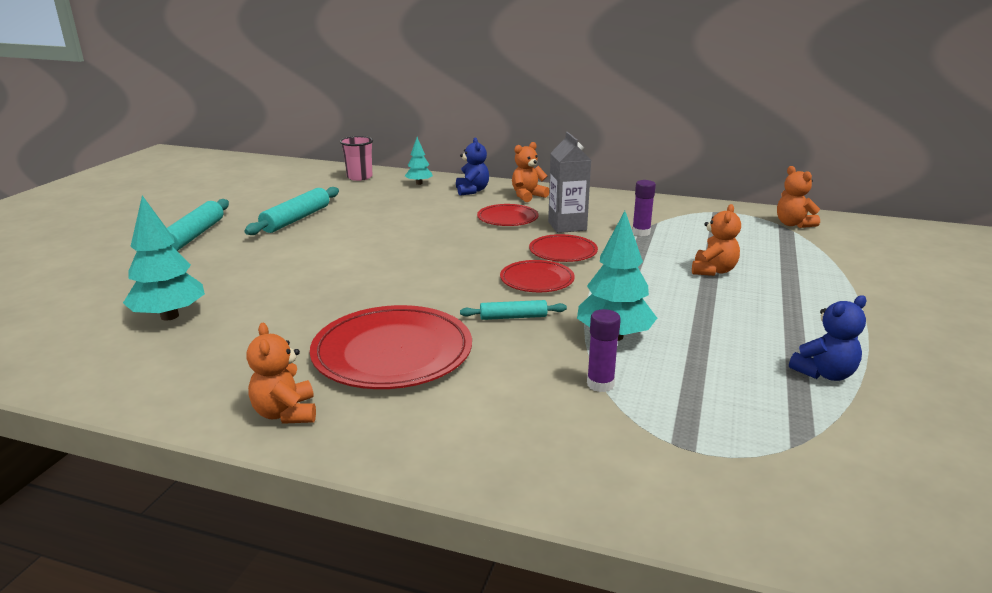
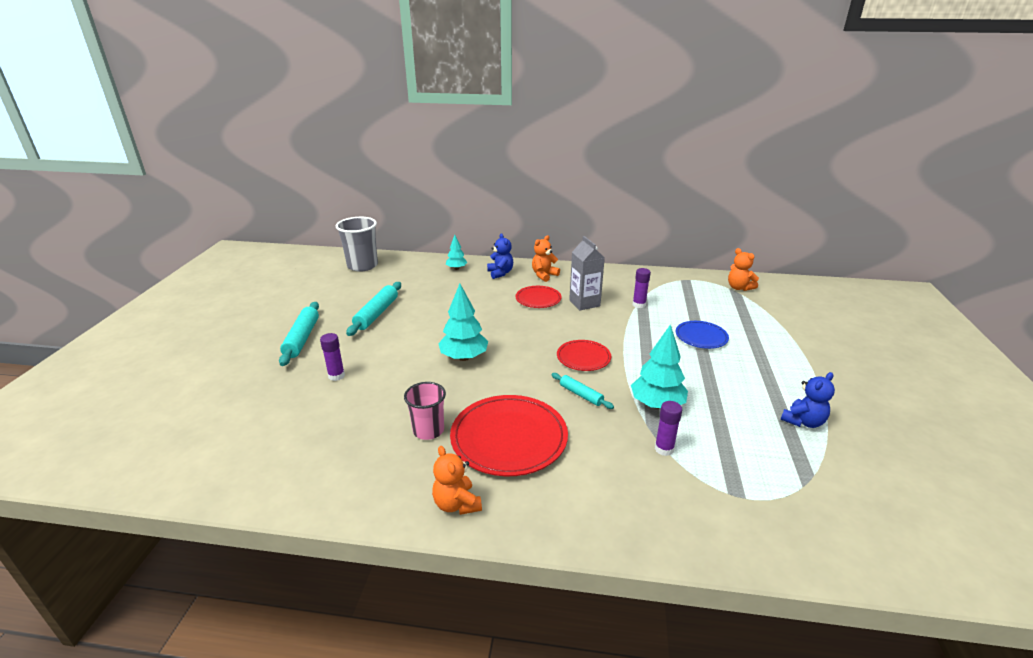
camera: 10 degrees left, 5 degrees up
turquoise tree [123,196,205,321] -> turquoise tree moved to [438,284,488,361]
pink cup [340,136,373,181] -> pink cup moved to [404,382,446,440]
turquoise rolling pin [460,300,567,320] -> turquoise rolling pin turned 60 degrees clockwise [551,373,614,409]
red plate [529,234,598,262] -> none
orange teddy bear [692,204,741,276] -> blue plate [676,321,729,349]
none -> purple glue stick [320,333,345,381]
none -> grey cup [336,217,378,272]

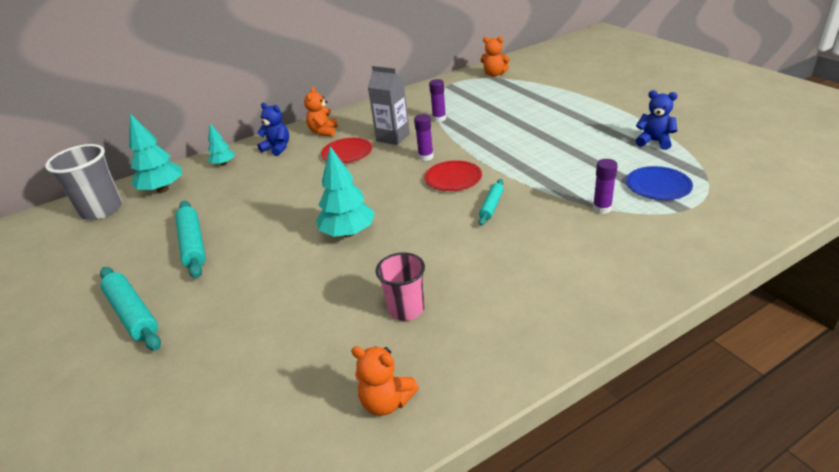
camera: 35 degrees left, 5 degrees up
purple glue stick [320,333,345,381] -> purple glue stick moved to [414,114,434,161]
orange teddy bear [432,446,482,515] -> orange teddy bear moved to [351,346,419,416]
red plate [450,395,568,476] -> none
turquoise rolling pin [551,373,614,409] -> turquoise rolling pin turned 75 degrees counterclockwise [479,179,504,226]
turquoise tree [631,324,688,409] -> turquoise tree moved to [129,113,182,193]
blue plate [676,321,729,349] -> blue plate moved to [626,166,693,200]
blue teddy bear [781,372,835,428] -> blue teddy bear turned 75 degrees counterclockwise [635,90,678,150]

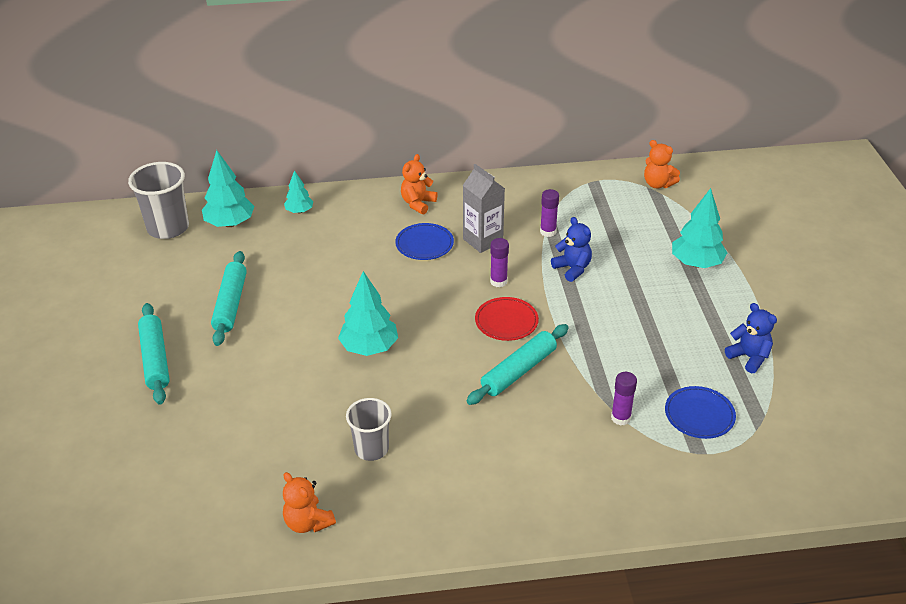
camera: 20 degrees right, 5 degrees up
blue teddy bear [257,103,289,156] -> blue teddy bear moved to [551,217,592,282]
red plate [321,138,372,163] -> blue plate [395,223,454,260]
pink cup [376,252,425,321] -> grey cup [346,398,392,461]
turquoise rolling pin [479,179,504,226] -> turquoise rolling pin [467,324,569,405], size x1.70
none -> turquoise tree [672,188,727,268]

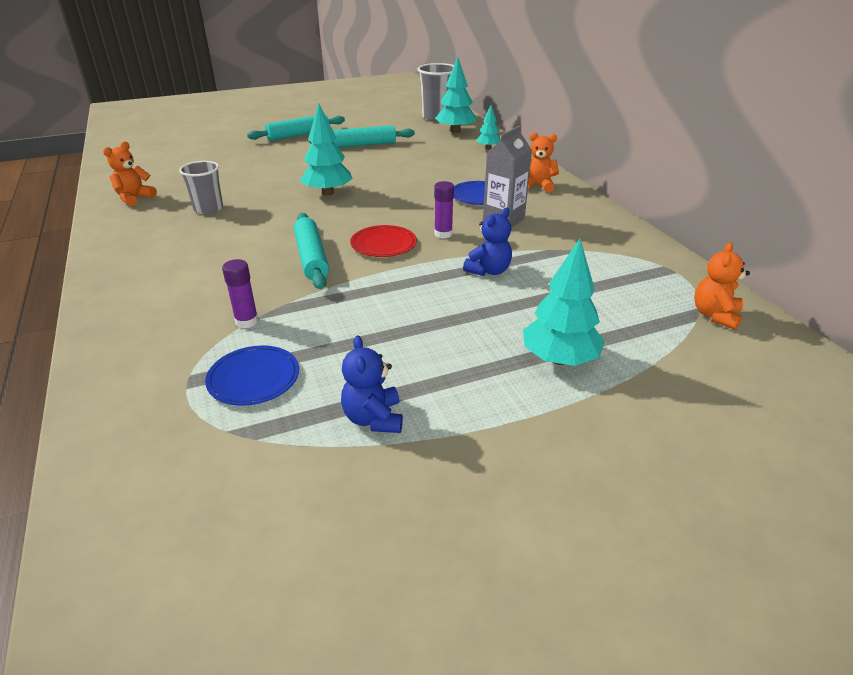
camera: 75 degrees right, 5 degrees down
turquoise rolling pin [467,324,569,405] -> turquoise rolling pin turned 45 degrees clockwise [294,213,329,289]
purple glue stick [540,189,559,237] -> none
blue teddy bear [725,303,777,373] -> blue teddy bear turned 135 degrees clockwise [341,336,403,433]

